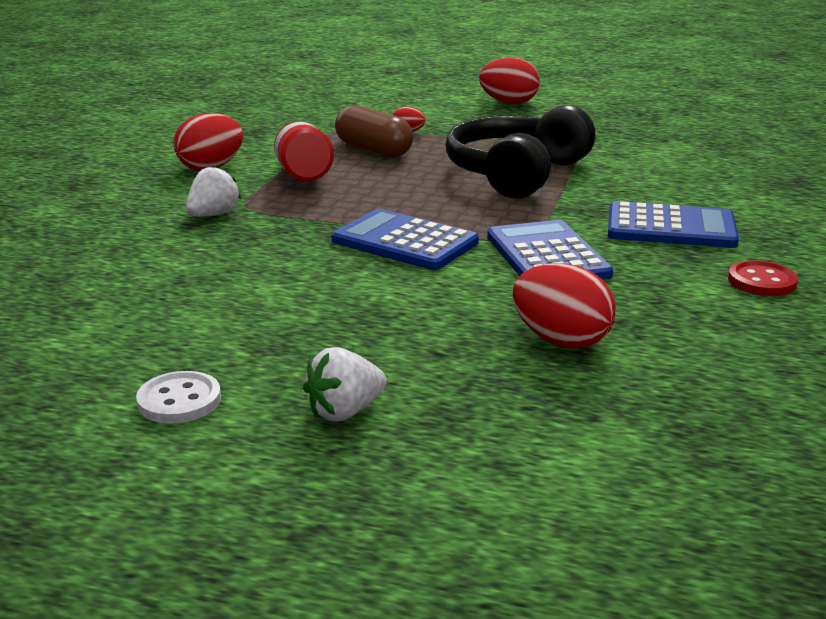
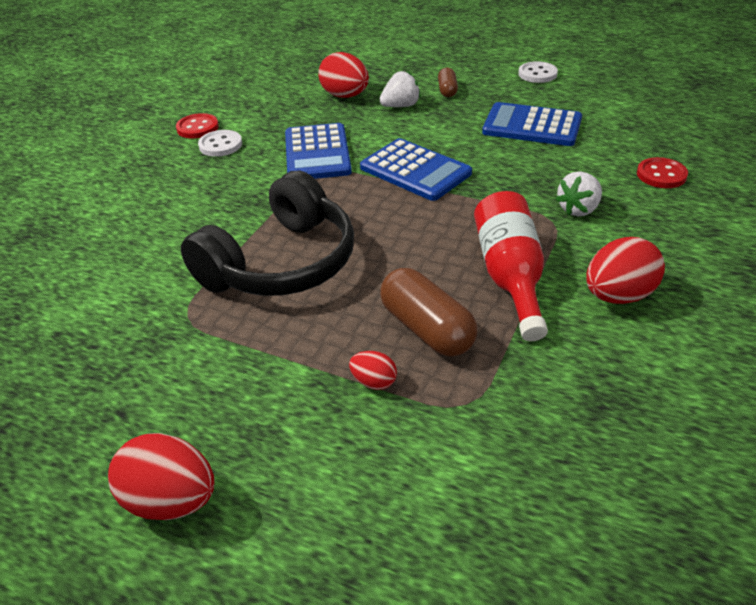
camera: 170 degrees left, 15 degrees up
white strawberry [303,347,387,421] -> white strawberry moved to [379,71,421,107]
blue calculator [608,201,739,248] -> blue calculator moved to [482,102,582,146]
none -> white button [198,130,242,157]
none -> brown capsule [438,68,458,97]
none -> red button [637,157,688,188]

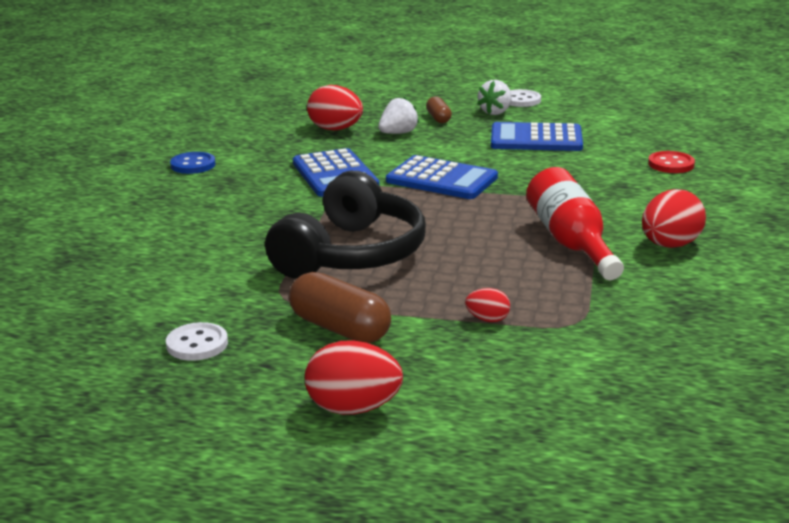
camera: 15 degrees left, 15 degrees down
red button [176,113,219,138] -> blue button [170,152,216,174]
white button [198,130,242,157] -> white button moved to [166,322,228,361]
brown capsule [380,268,478,357] -> brown capsule moved to [289,272,391,343]
white strawberry [556,171,602,216] -> white strawberry moved to [477,80,512,115]

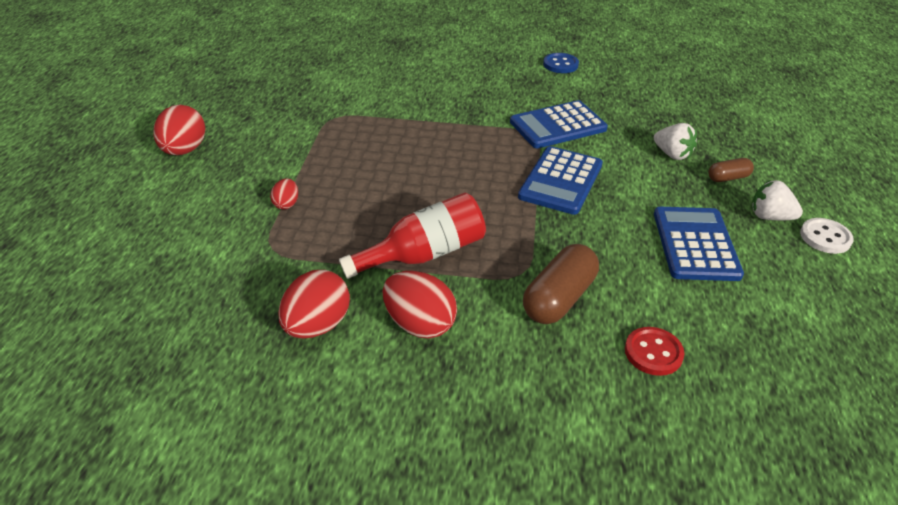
camera: 85 degrees right, 15 degrees up
white button [166,322,228,361] -> none
black headphones [265,171,426,279] -> none
brown capsule [289,272,391,343] -> brown capsule moved to [523,244,599,324]
red egg [307,85,363,131] -> red egg moved to [278,270,350,339]

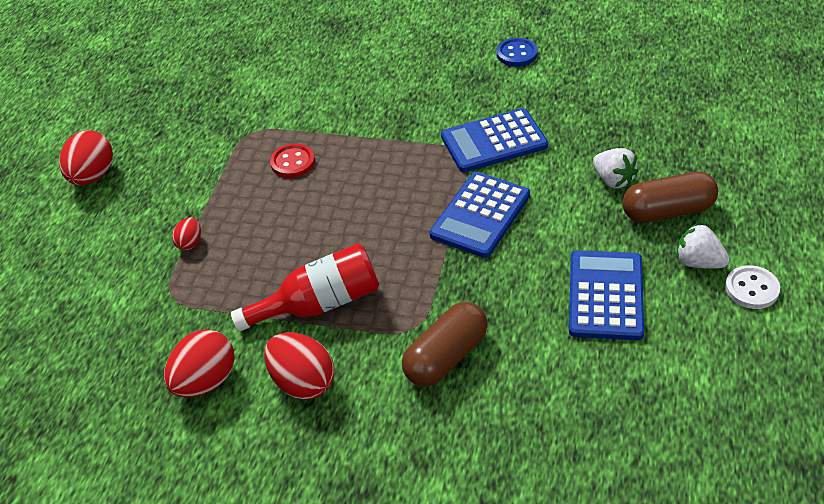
camera: 10 degrees right, 5 degrees up
red button [625,327,685,376] -> red button moved to [270,144,315,178]
brown capsule [708,158,754,182] -> brown capsule [622,171,718,223], size x1.83

